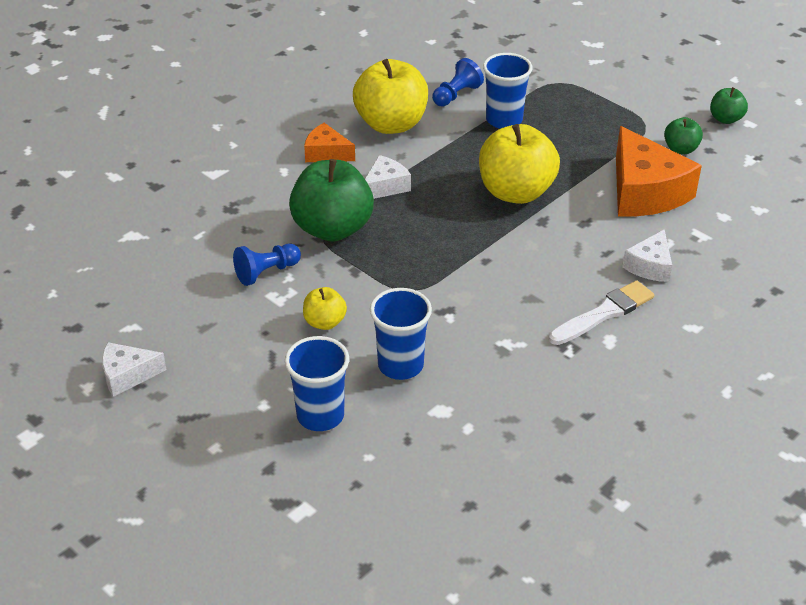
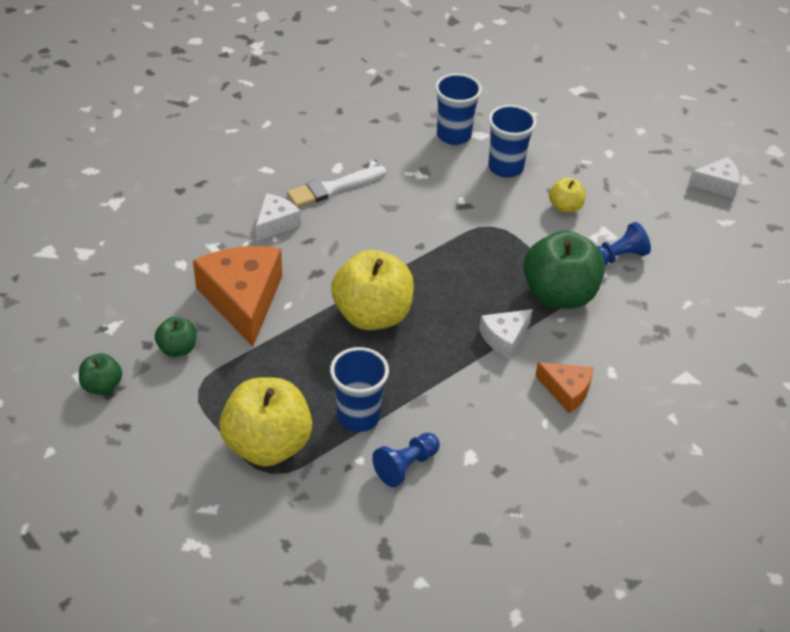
camera: 175 degrees left, 5 degrees up
blue cup [285,336,349,431] -> blue cup moved to [435,73,482,145]
yellow apple [353,59,428,134] -> yellow apple moved to [219,377,312,466]

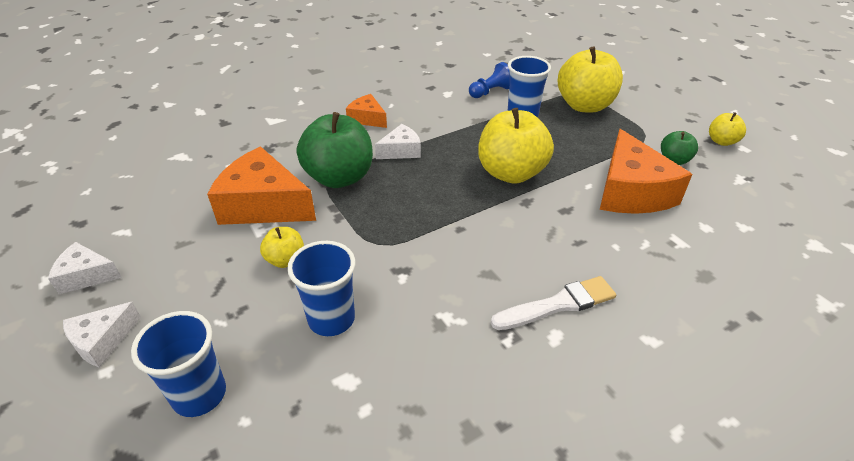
camera: 170 degrees left, 5 degrees down
green apple [79,353,122,395] -> yellow apple [709,112,746,146]
white cheese [256,193,301,241] -> white cheese moved to [63,302,141,368]
blue cup [435,73,482,145] -> blue cup moved to [131,311,226,417]
blue pawn [597,222,651,265] -> orange cheese [207,147,316,225]

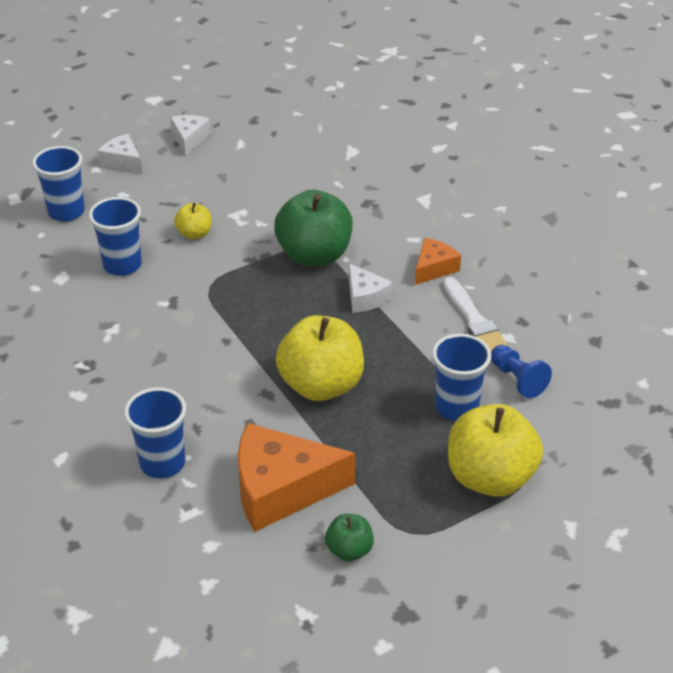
camera: 90 degrees right, 0 degrees up
orange cheese [207,147,316,225] -> none
white brush [491,276,616,330] -> white brush moved to [443,277,508,351]
yellow apple [709,112,746,146] -> none
none -> blue cup [124,387,186,478]

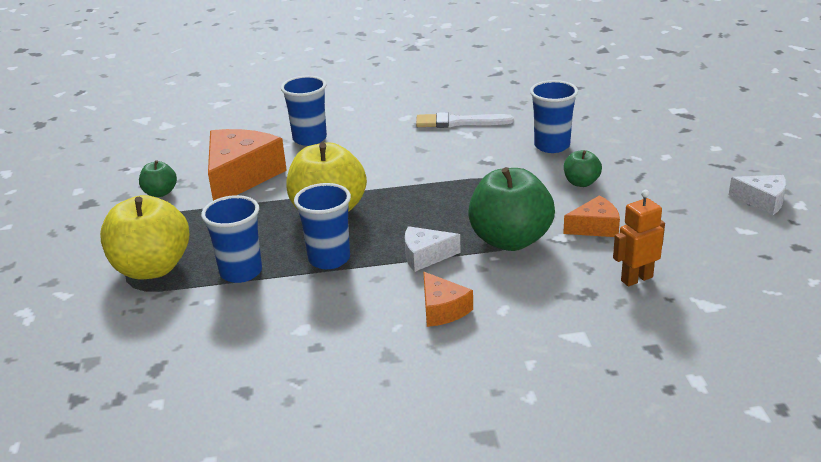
camera: 115 degrees right, 10 degrees down
blue cup [32,146,85,221] -> blue cup moved to [294,183,351,269]
white cheese [98,134,142,173] -> none
yellow apple [174,203,212,239] -> green apple [564,150,602,187]
white brush [443,277,508,351] -> white brush moved to [416,112,514,128]
blue pawn [491,345,552,398] -> none
none -> orange cheese [563,195,620,237]
none -> orange robot [613,190,665,286]

